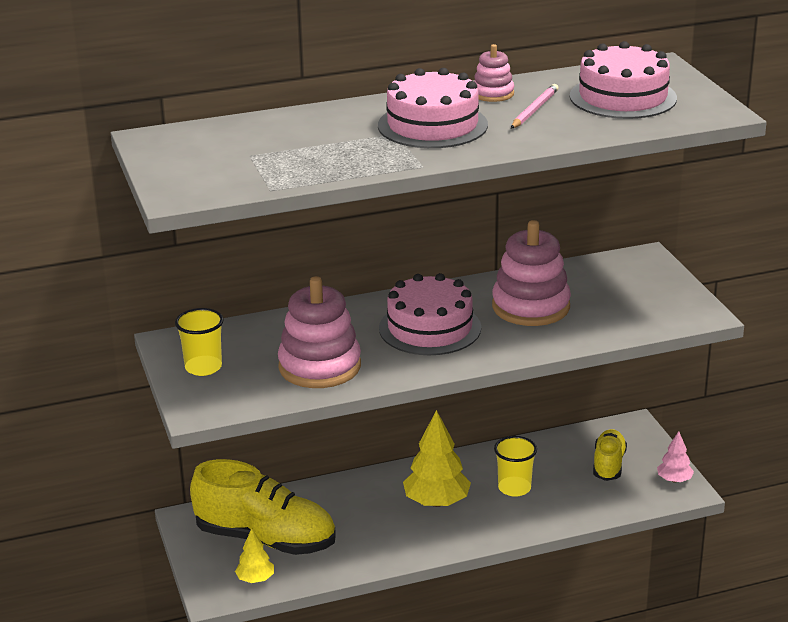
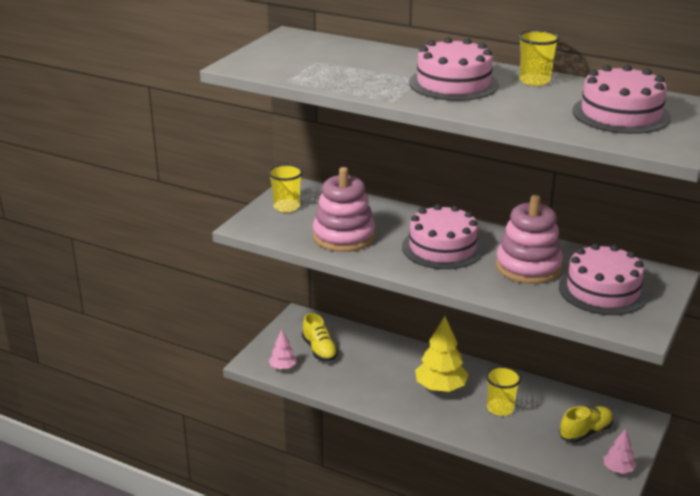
camera: 45 degrees right, 0 degrees up
yellow shoe [190,459,336,555] -> yellow shoe [302,313,338,361], size x0.53
yellow tree [235,528,274,583] -> pink tree [269,330,297,369]
pink stacking toy [474,44,514,102] -> yellow cup [519,30,560,86]
pink pencil [511,84,558,129] -> none
none -> pink cake [559,243,648,315]

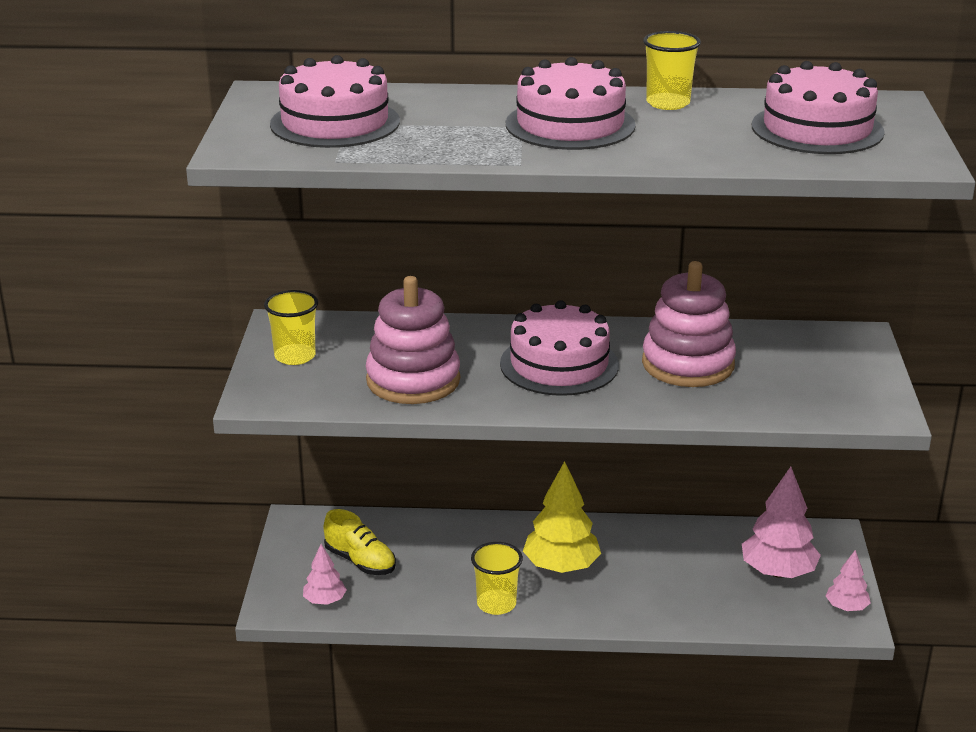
camera: 25 degrees left, 0 degrees up
yellow cup [486,366,521,416] -> yellow cup moved to [471,542,523,615]
pink cake [559,243,648,315] -> pink cake moved to [270,55,400,148]
yellow shoe [559,406,613,442] -> pink tree [742,467,821,578]

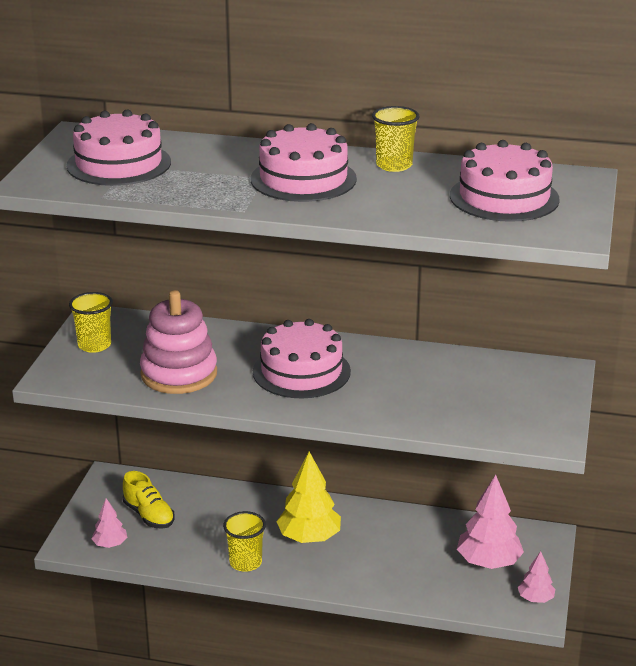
camera: 10 degrees right, 0 degrees up
pink stacking toy [642,261,736,387] -> none

